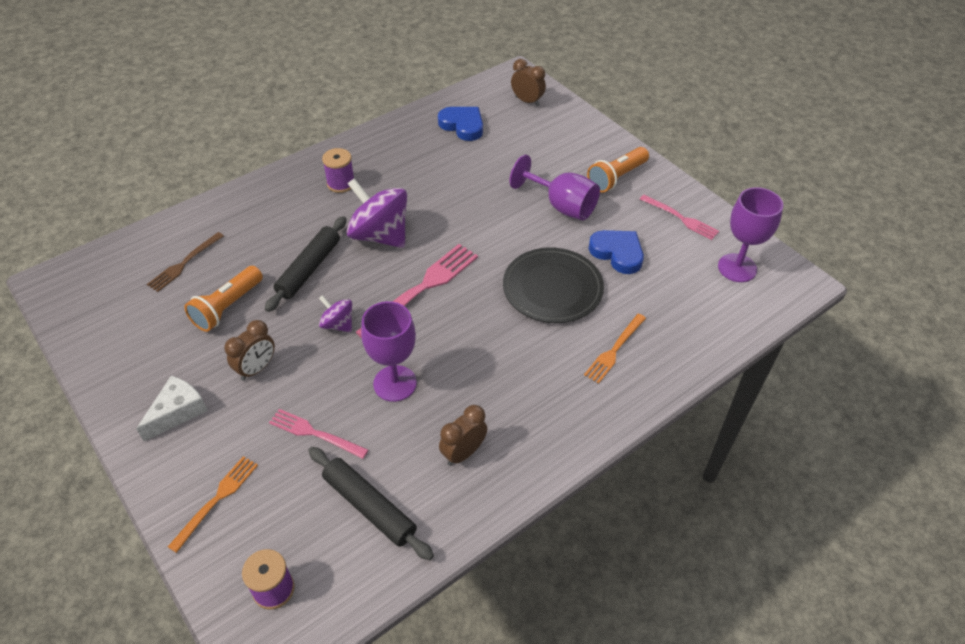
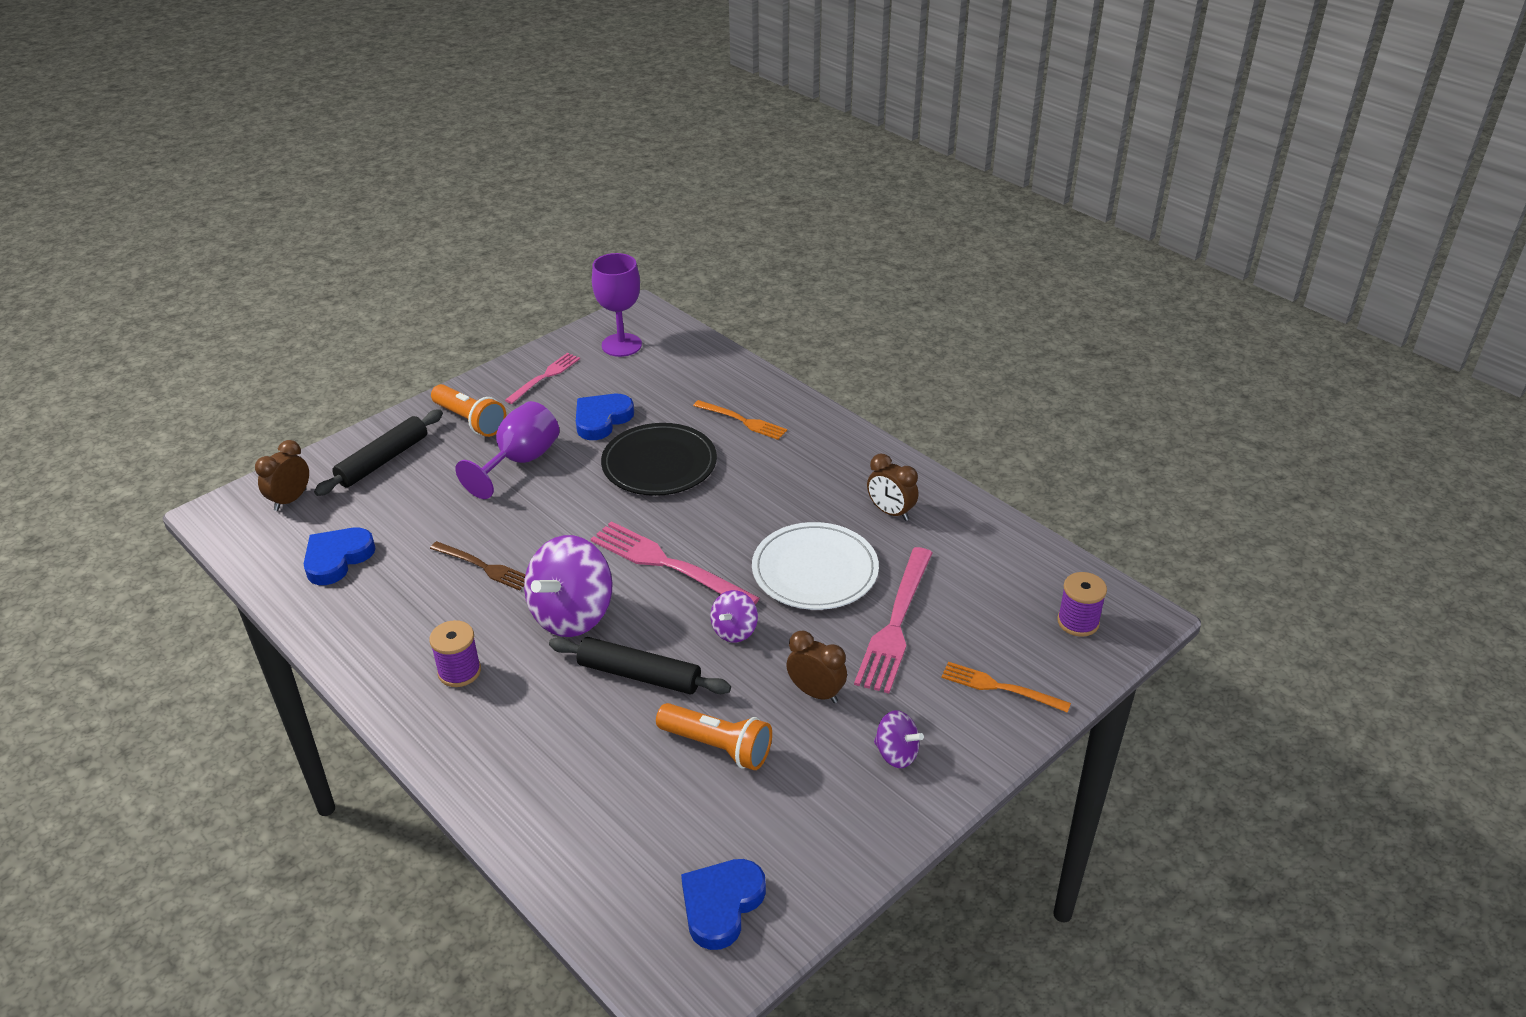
camera: 95 degrees left, 10 degrees down
white cheese [136,376,207,441] -> purple spinning top [874,710,924,768]
brown fork [147,232,224,292] -> brown fork moved to [430,541,526,591]
pink fork [269,409,368,459] -> pink fork [854,547,932,693], size x1.66
black rolling pin [308,447,434,560] -> black rolling pin moved to [314,409,443,496]
purple goblet [361,301,417,402] -> white plate [752,522,879,610]
none -> blue heart [681,859,766,950]

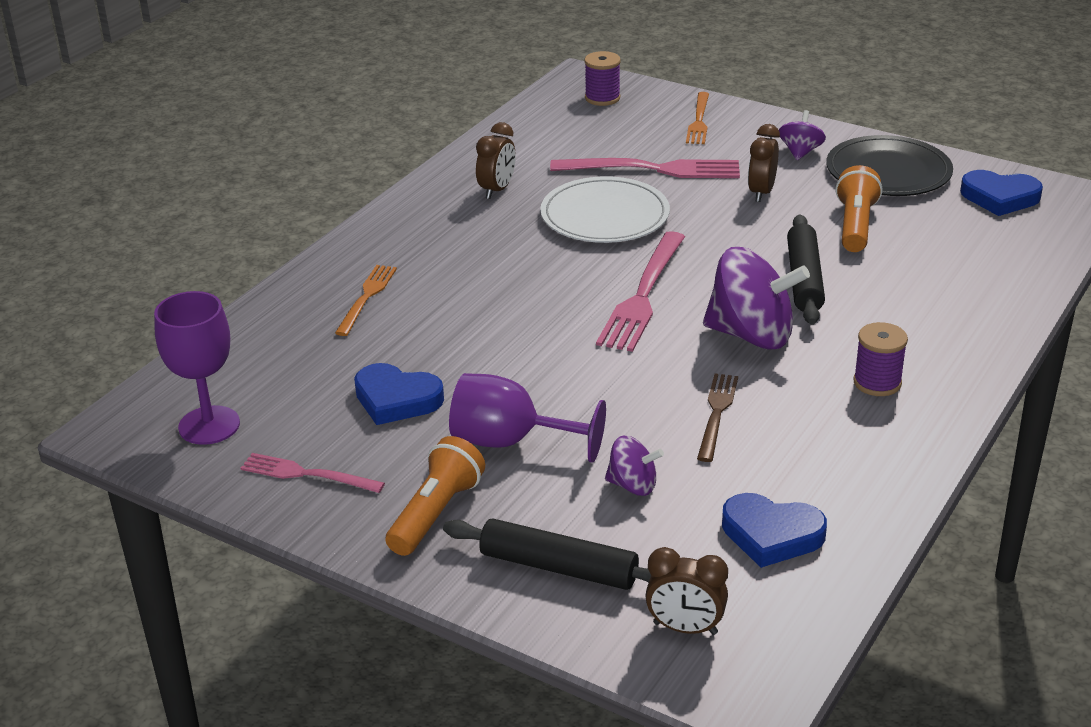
camera: 105 degrees left, 5 degrees down
black plate [601,423,717,496] -> black plate moved to [826,135,953,196]
purple spinning top [710,590,758,643] -> purple spinning top moved to [605,436,664,496]

